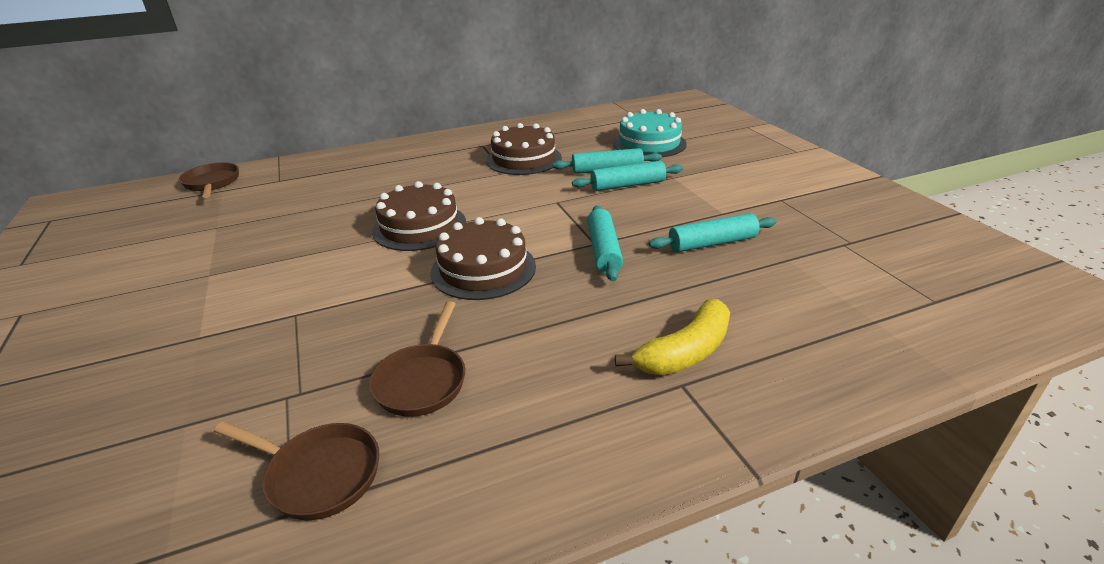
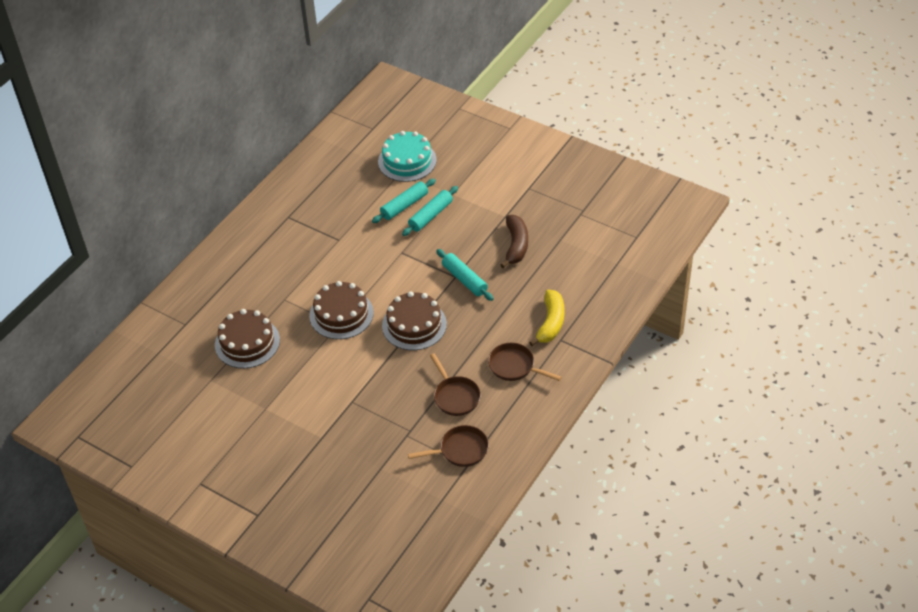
camera: 35 degrees left, 15 degrees up
brown pan [179,162,239,198] -> brown pan moved to [488,343,562,381]
brown cake [486,123,562,175] -> brown cake moved to [215,309,280,368]
turquoise rolling pin [649,213,777,252] -> brown banana [501,215,528,269]

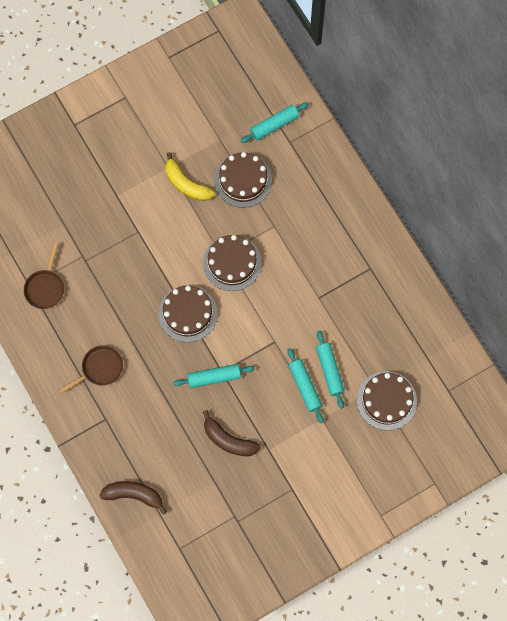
camera: 115 degrees right, 25 degrees up
turquoise cake [378,131,437,182] -> brown cake [357,371,417,430]
brown pan [430,353,481,416] -> none
yellow banana [529,290,565,346] -> yellow banana moved to [165,152,215,201]
none -> brown banana [100,481,167,515]
none -> turquoise rolling pin [241,102,309,143]

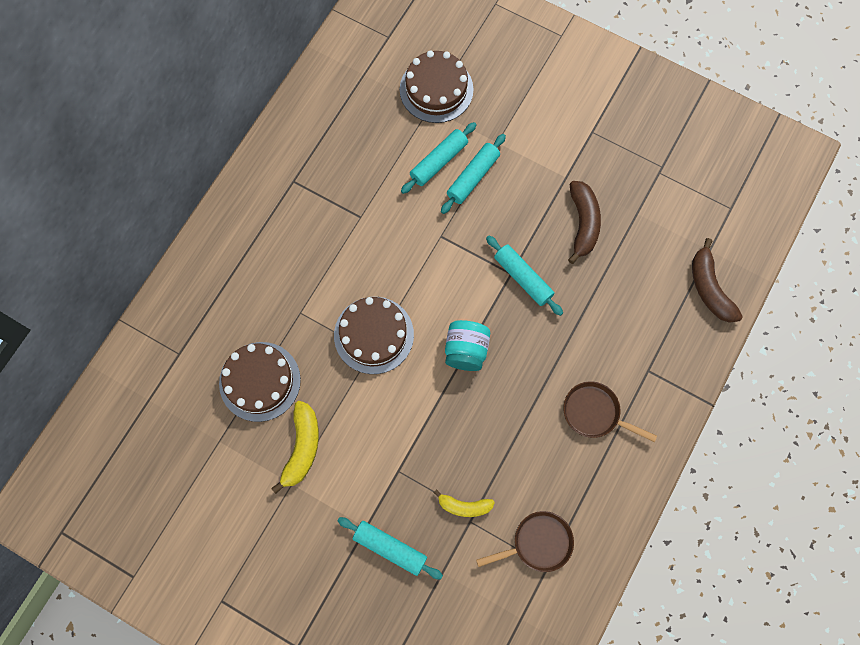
camera: 120 degrees left, 0 degrees up
brown cake [158,285,218,342] -> turquoise jar [445,320,490,371]
turquoise rolling pin [241,102,309,143] -> turquoise rolling pin moved to [338,517,443,579]
none -> yellow banana [433,490,495,517]

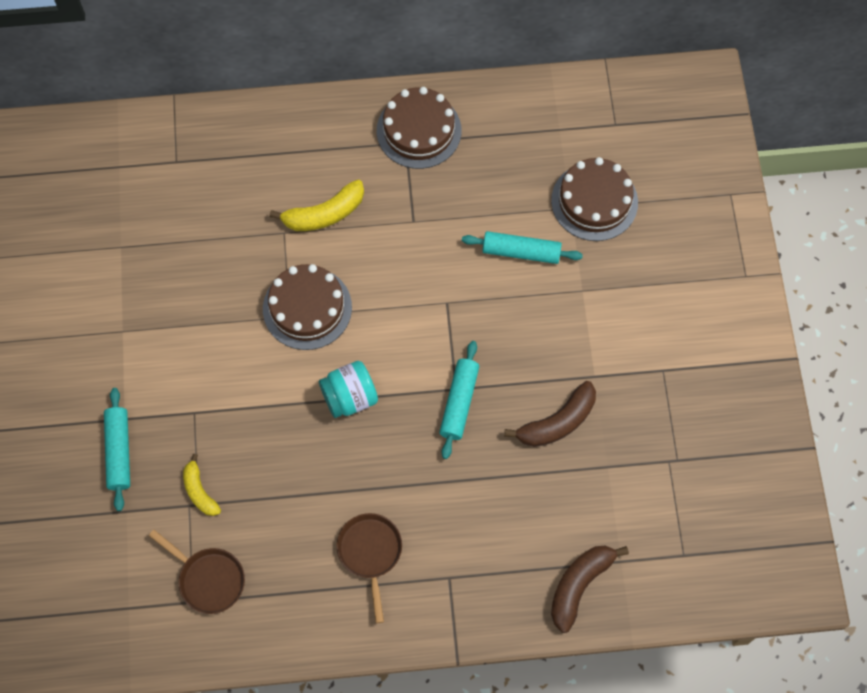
camera: 55 degrees right, 5 degrees down
brown cake [219,342,301,422] -> brown cake moved to [377,87,461,169]
yellow banana [271,401,319,494] -> yellow banana moved to [269,180,364,231]
turquoise rolling pin [441,134,506,214] -> none

